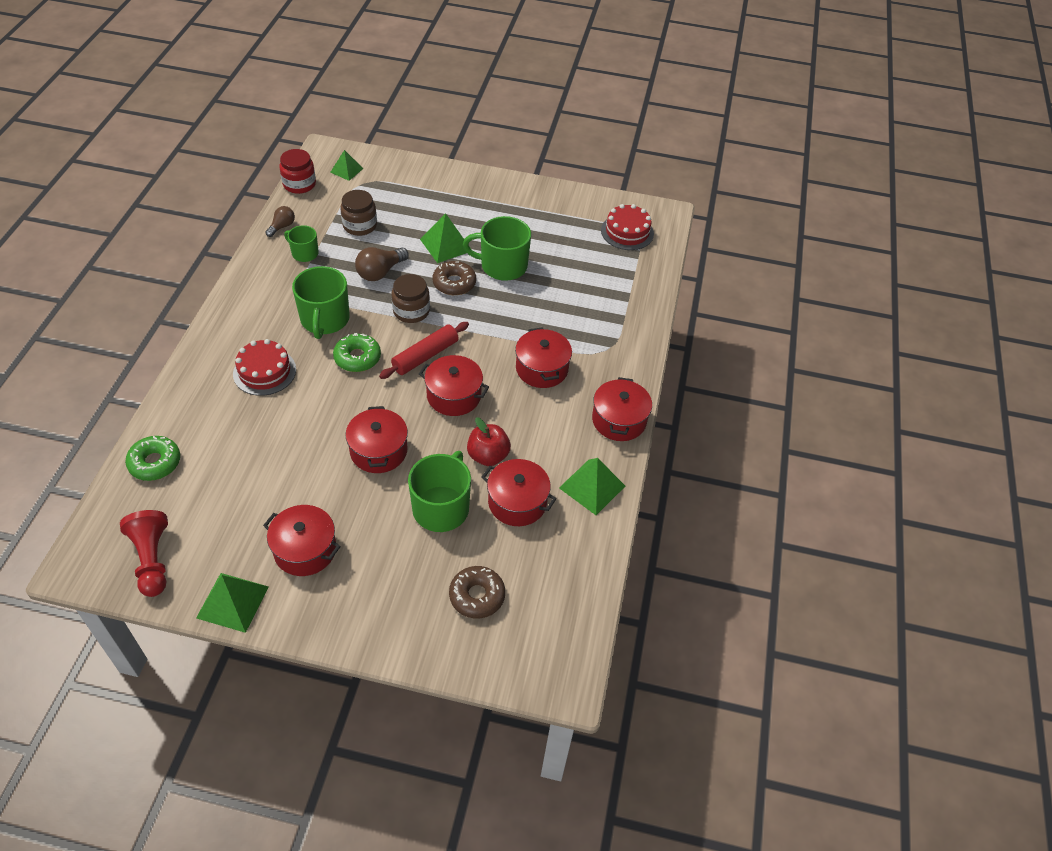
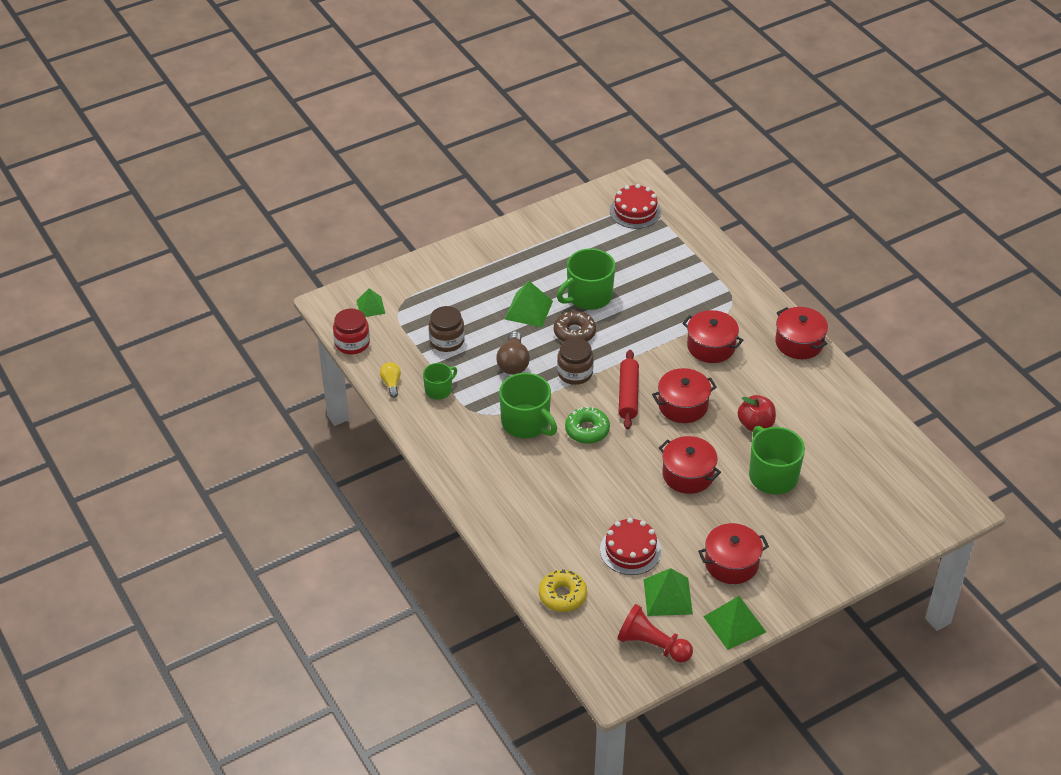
camera: 40 degrees left, 5 degrees down
green donut [125,436,180,481] -> yellow donut [539,569,587,612]
red cake [233,339,296,396] -> red cake moved to [600,518,661,575]
brown light bulb [266,206,295,237] -> yellow light bulb [380,362,401,398]
green mug [284,225,319,262] -> green mug turned 150 degrees clockwise [423,363,457,400]
brown donut [449,566,505,619] -> none
red pot [481,459,556,526] -> none
green pyramid [559,458,625,515] -> green pyramid moved to [644,568,693,616]

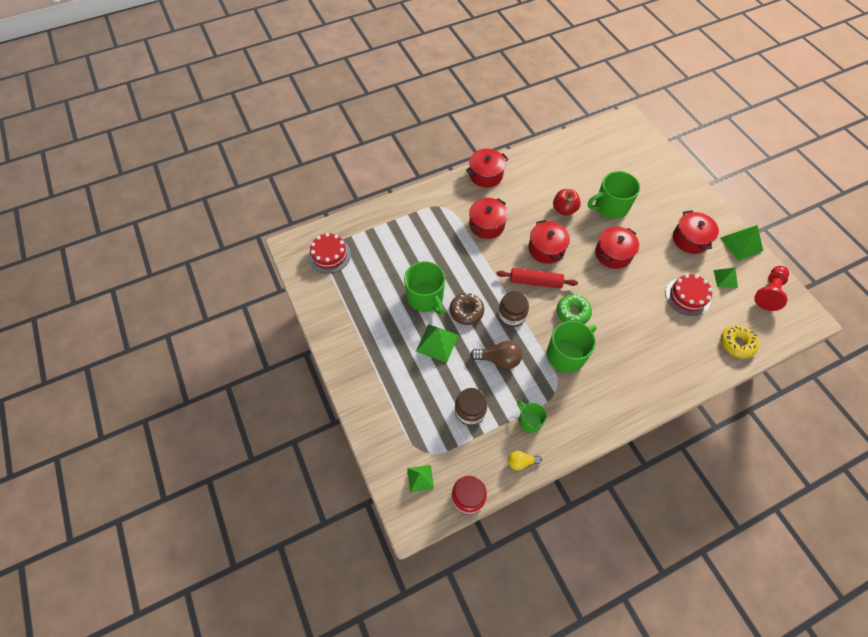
camera: 85 degrees left, 15 degrees up
green pyramid [644,568,693,616] -> green pyramid [714,267,738,288], size x0.64

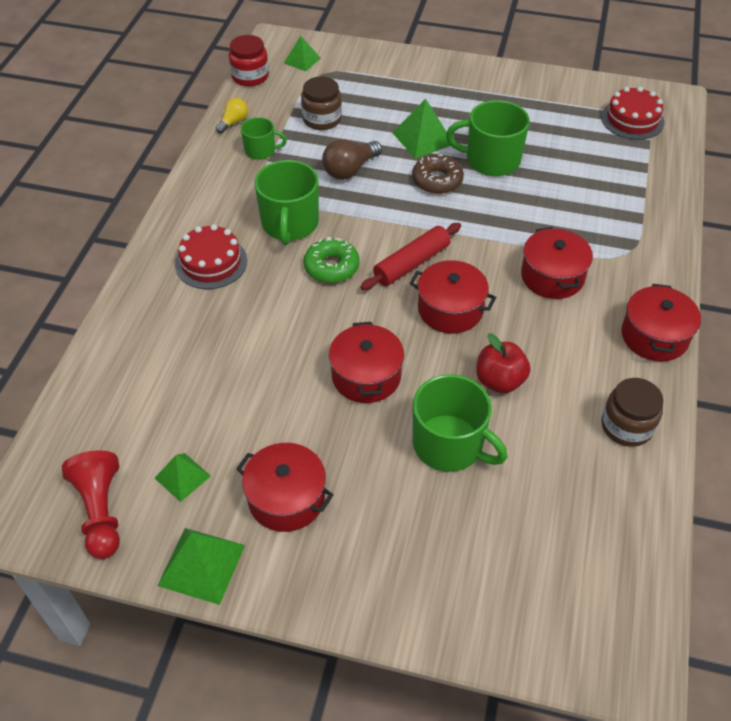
camera: 130 degrees right, 10 degrees down
brown jar [498,291,529,327] -> brown jar moved to [601,378,664,447]
green mug [588,171,640,219] -> green mug turned 105 degrees clockwise [413,374,508,472]
red cake [665,274,712,316] -> red cake moved to [175,224,247,289]
yellow donut [721,325,759,359] -> none

